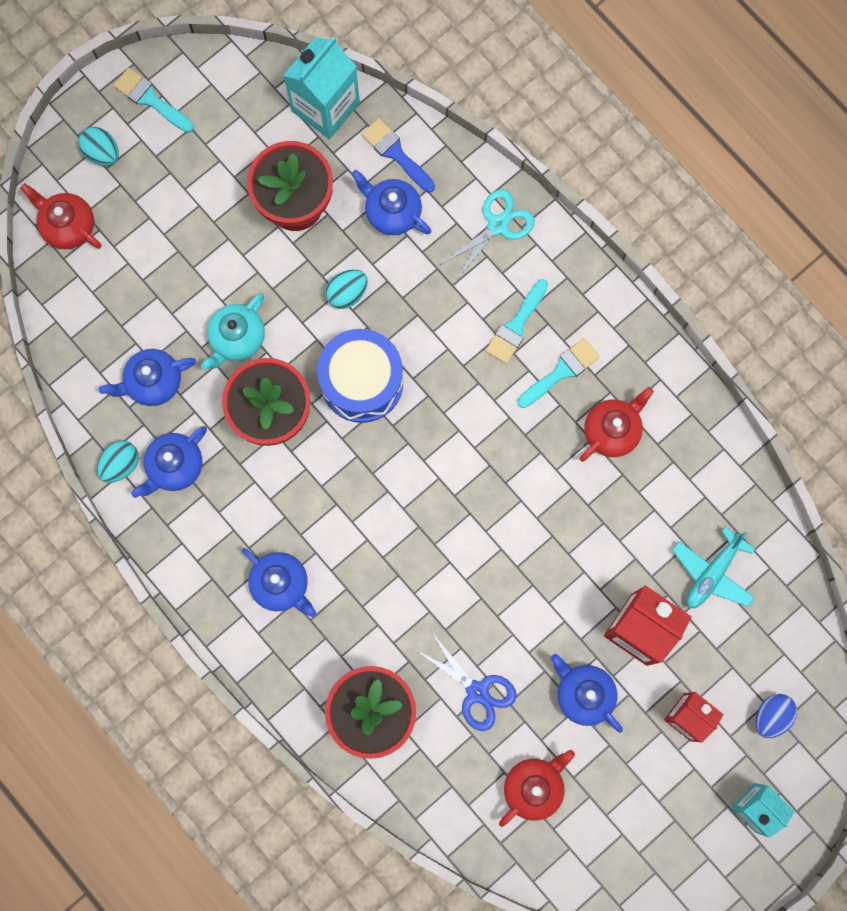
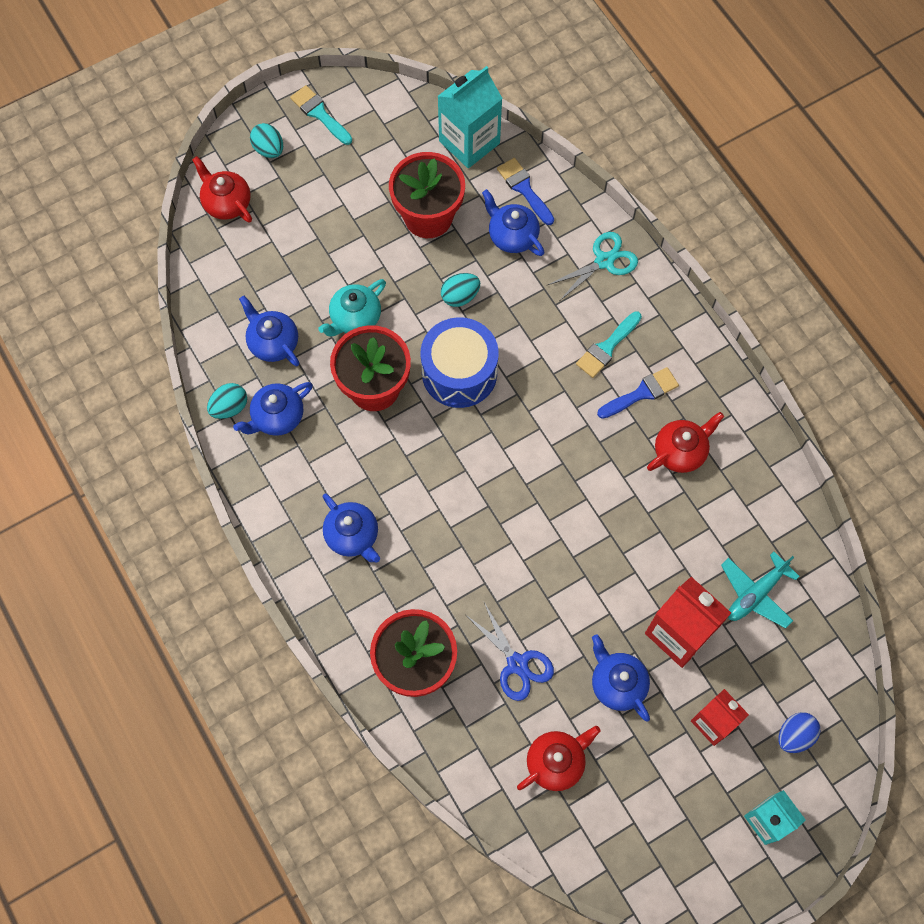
camera: 10 degrees right, 10 degrees down
blue teapot [99,349,196,406] -> blue teapot turned 60 degrees clockwise [239,296,299,366]
turquoise brush [517,338,600,408] -> blue brush [597,367,679,419]

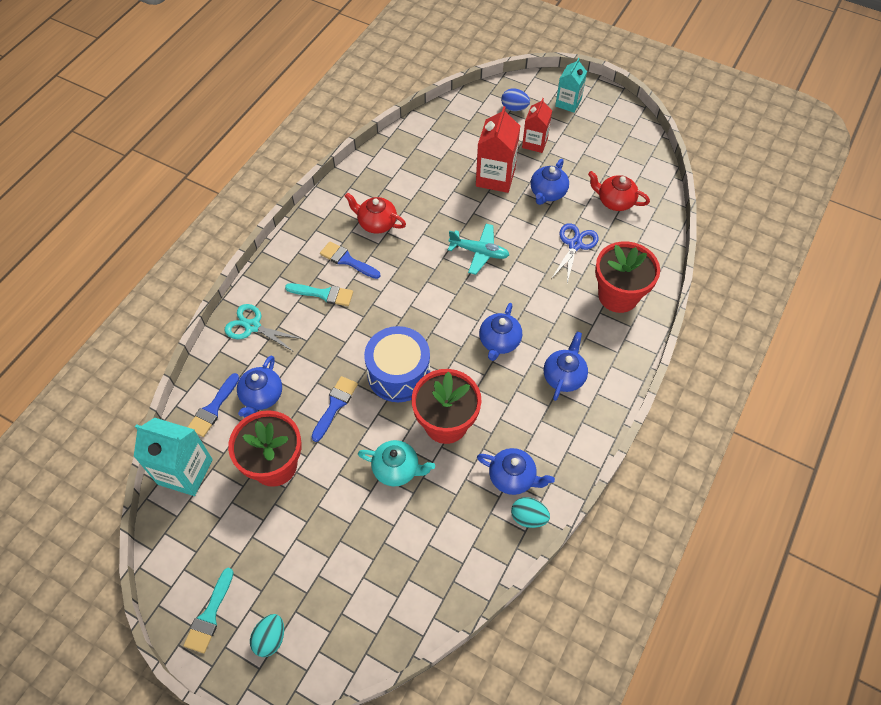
camera: 120 degrees left, 10 degrees down
red teapot [192,156,252,223] -> none
blue teapot [239,296,299,366] -> blue teapot moved to [479,303,522,361]
turquoise egg [441,273,480,307] -> blue brush [311,376,358,442]
turquoise plane [721,552,800,628] -> turquoise plane moved to [448,224,509,275]

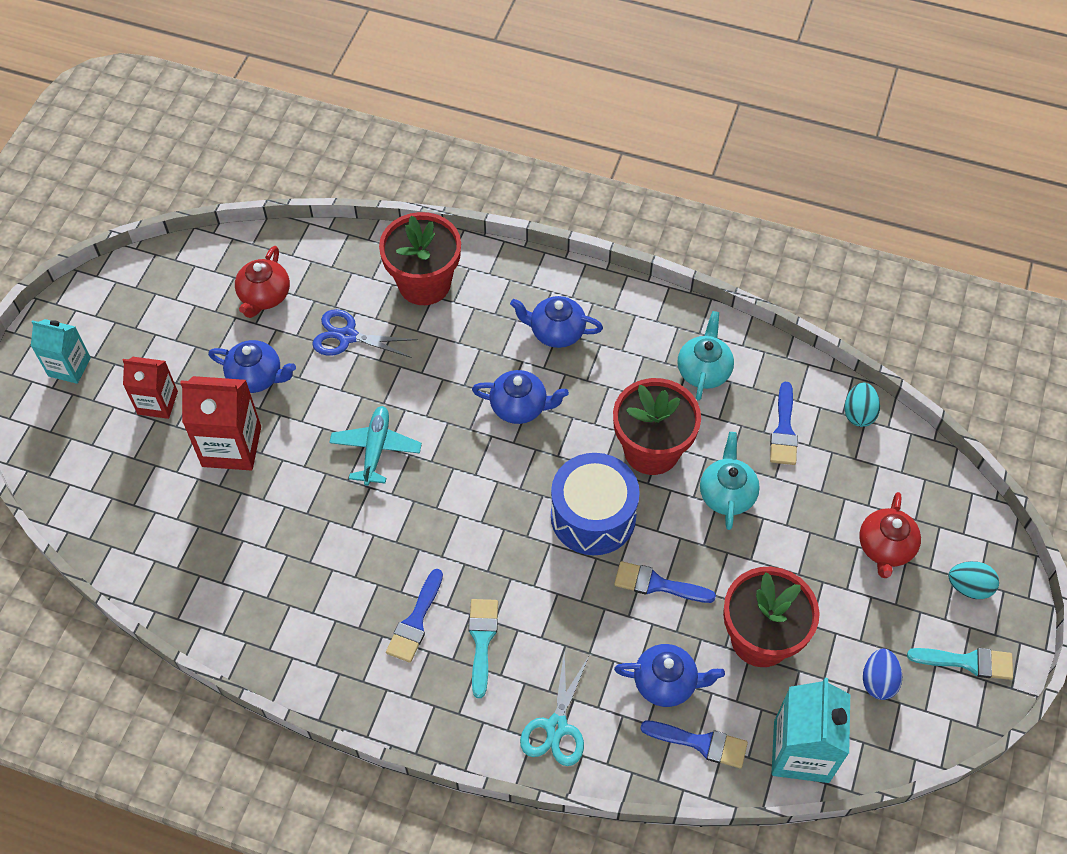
camera: 100 degrees left, 0 degrees up
red teapot [345,193,406,234] -> red teapot moved to [859,492,921,578]
blue teapot [477,448,555,495] -> turquoise teapot [677,311,734,401]
blue egg [501,88,530,111] -> blue egg moved to [863,648,902,700]
turquoise egg [511,497,550,528] -> turquoise egg moved to [845,383,880,427]
none -> blue brush [770,382,798,465]

